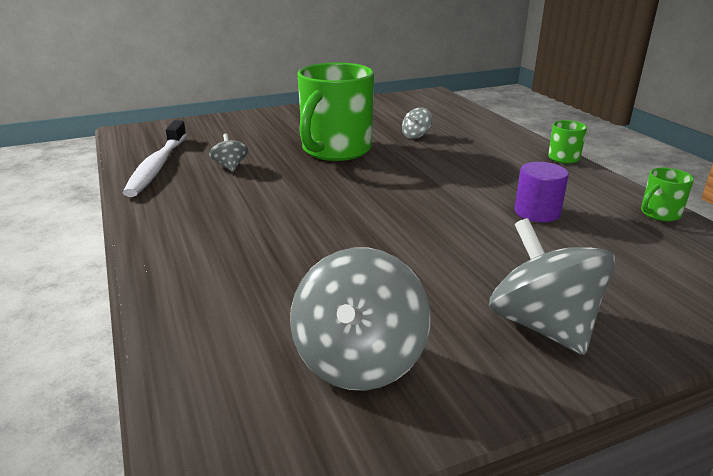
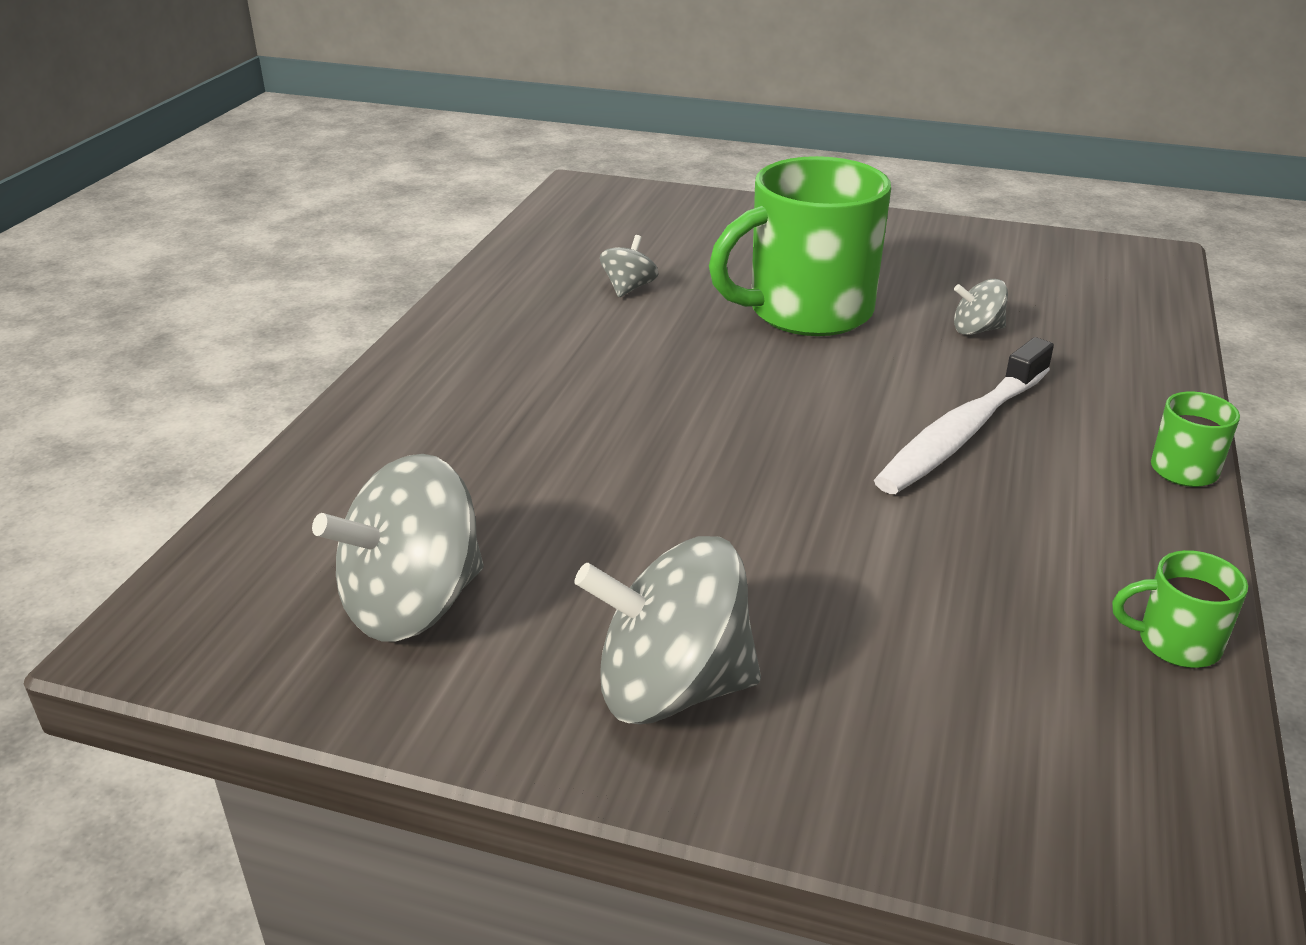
camera: 40 degrees right, 5 degrees up
white toothbrush [123,120,187,197] -> white toothbrush moved to [874,337,1054,494]
grey spinning top [489,218,615,355] -> grey spinning top turned 105 degrees counterclockwise [574,536,761,724]
purple cylinder [515,162,569,222] -> none

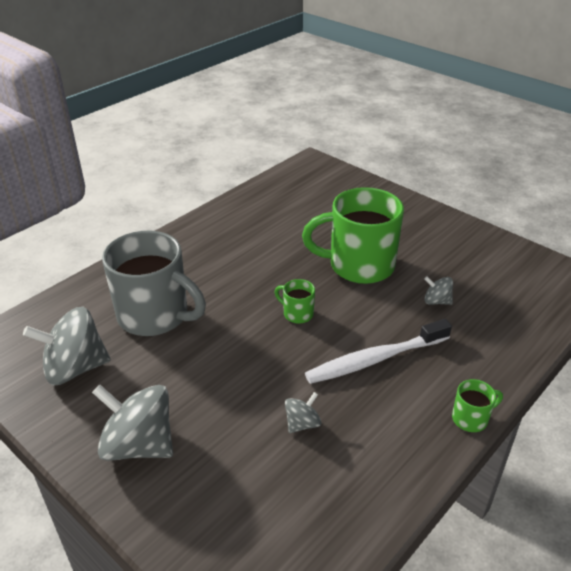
camera: 25 degrees right, 5 degrees up
grey spinning top [600,235,659,297] -> grey spinning top moved to [285,392,322,433]
green mug [1112,550,1248,668] -> green mug moved to [274,279,315,324]
none -> grey mug [102,231,206,336]

